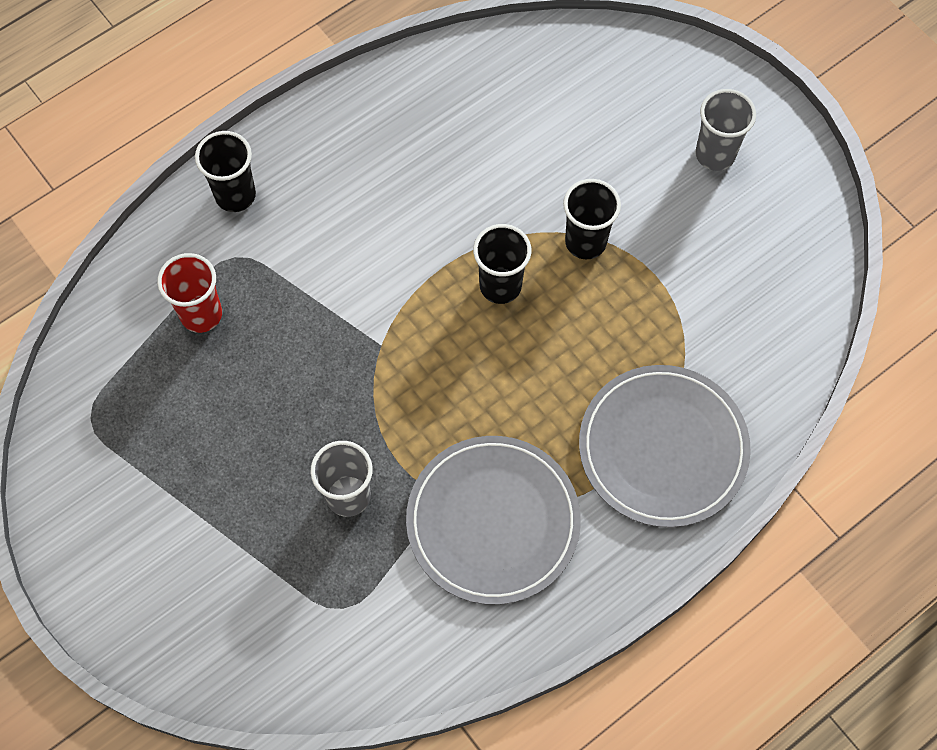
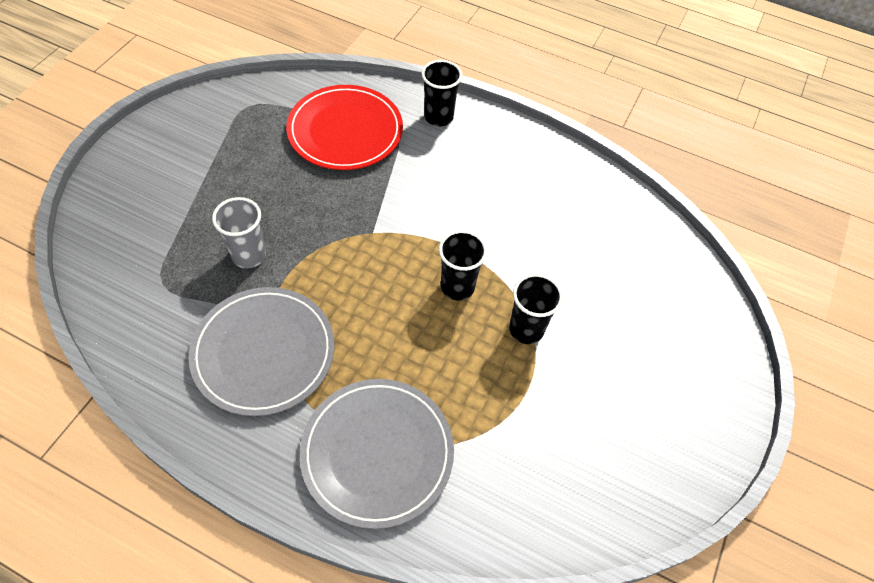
camera: 60 degrees right, 10 degrees down
red cup [157,253,222,333] -> red plate [286,85,403,170]
grey cup [695,89,756,171] -> none

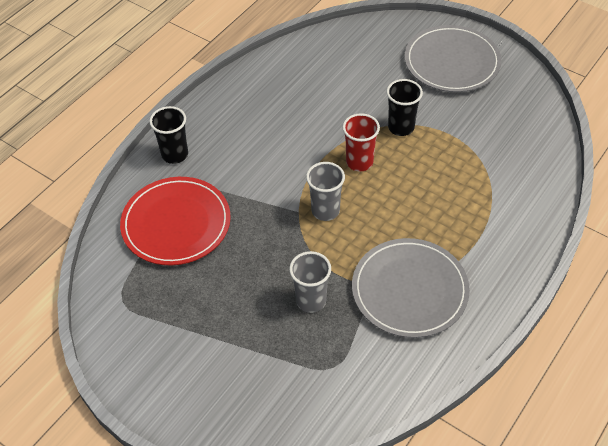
camera: 75 degrees left, 5 degrees down
grey plate [300,379,454,529] -> grey plate moved to [405,25,501,92]
black cup [439,230,487,300] -> red cup [343,113,380,171]
none -> grey cup [306,162,345,221]

